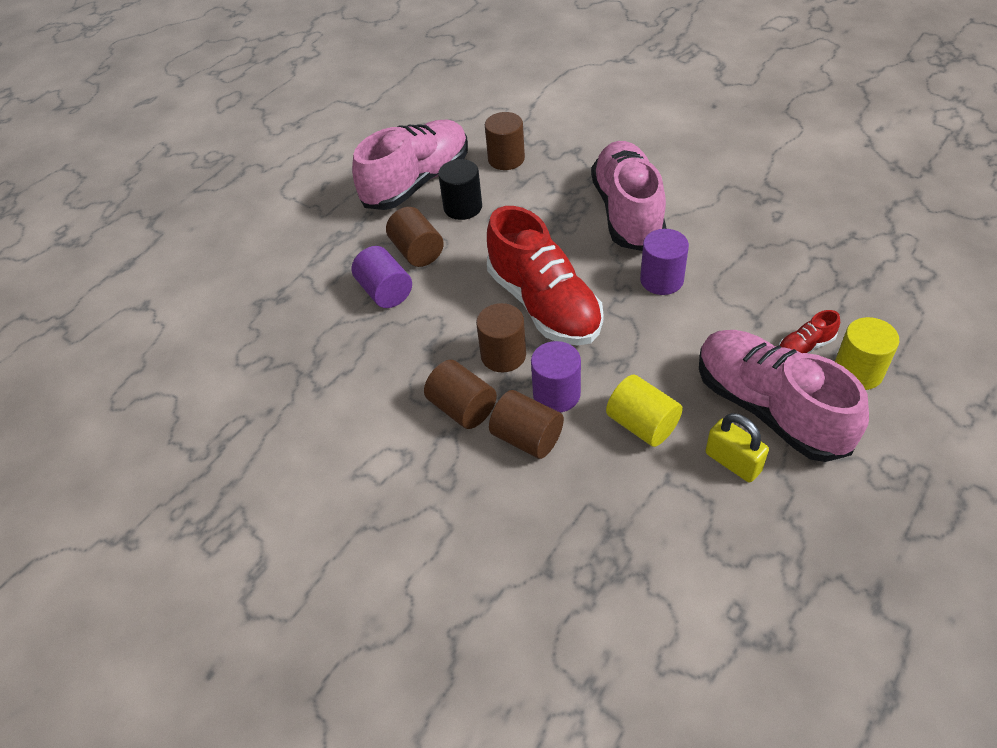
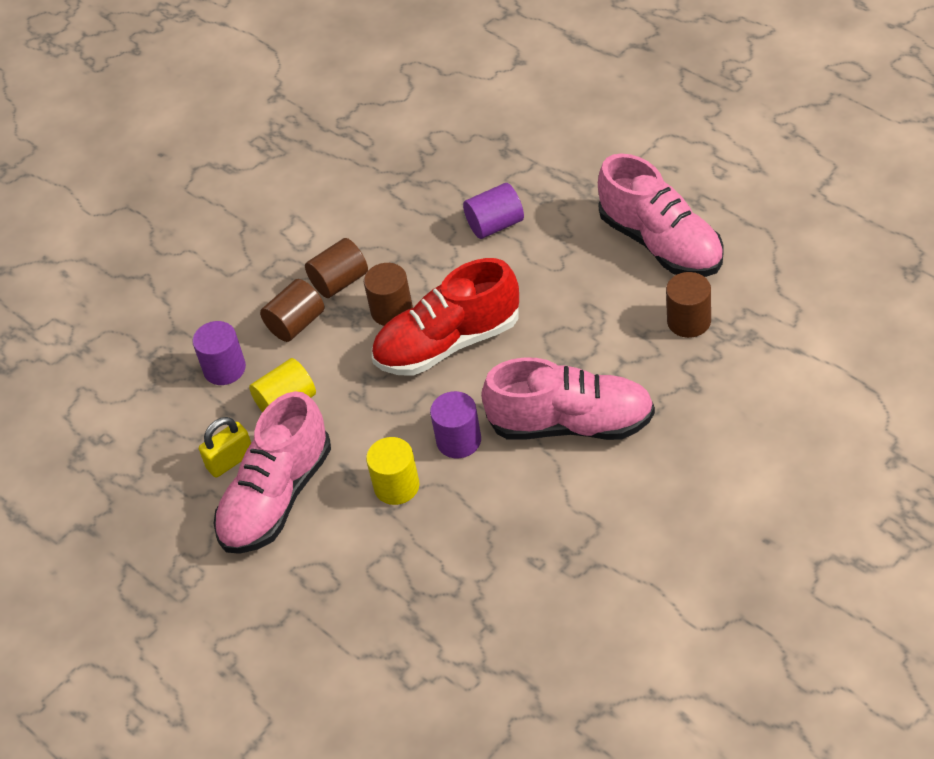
camera: 100 degrees right, 0 degrees up
brown cylinder [386,207,444,267] -> none
black cylinder [438,159,482,220] -> none
purple cylinder [531,341,581,413] -> purple cylinder moved to [192,321,246,385]
pink shoe [699,330,869,462] -> pink shoe turned 150 degrees clockwise [214,391,331,554]
red shoe [779,310,840,354] -> none
yellow cylinder [835,317,899,390] -> yellow cylinder moved to [366,437,419,505]

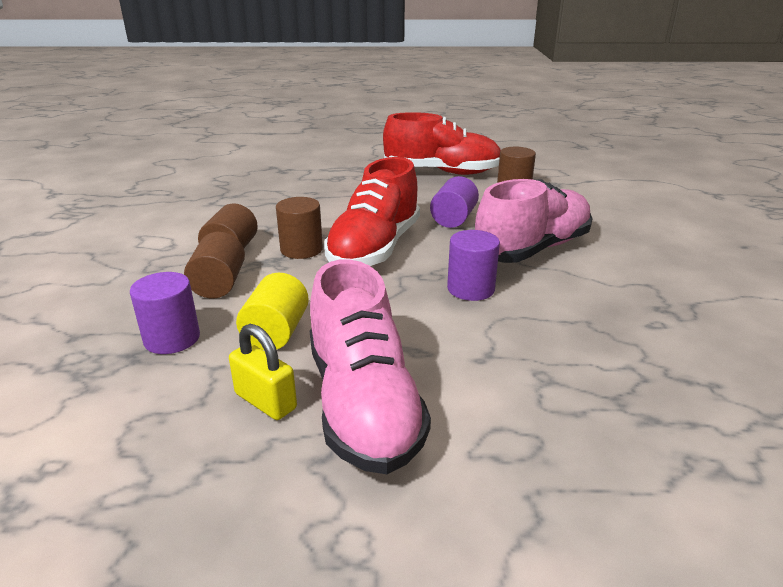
camera: 50 degrees left, 20 degrees down
yellow padlock [199,417,251,478] -> yellow padlock turned 60 degrees counterclockwise [229,324,297,420]
yellow cylinder [366,437,419,505] -> none
purple cylinder [463,183,524,239] -> purple cylinder moved to [430,176,479,228]
pink shoe [598,154,724,277] -> red shoe [383,112,501,175]

